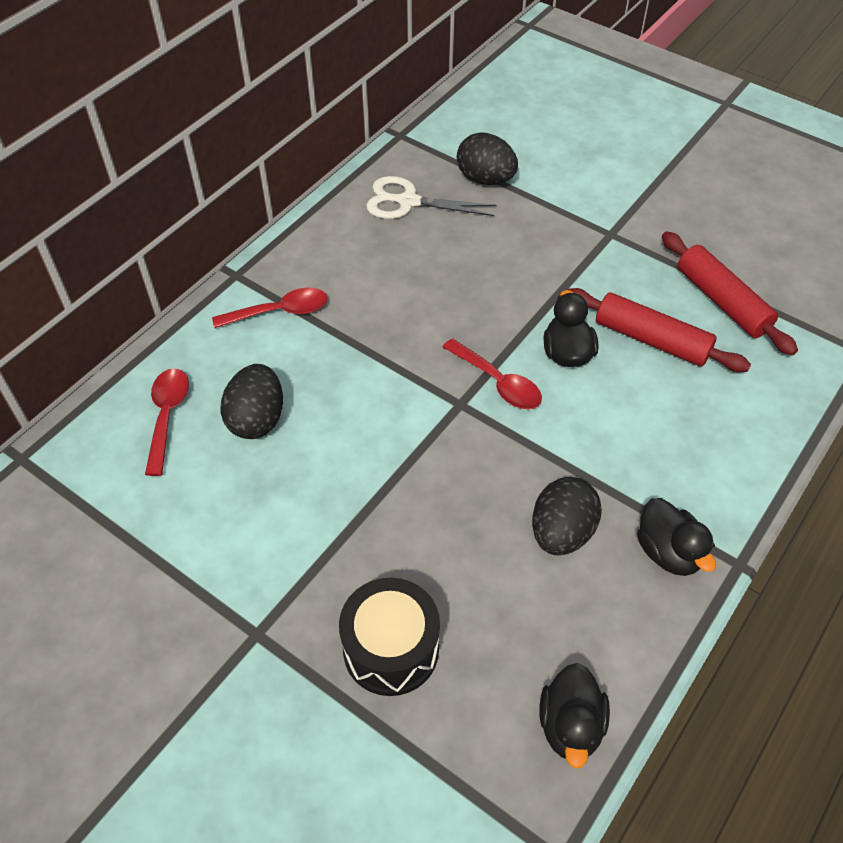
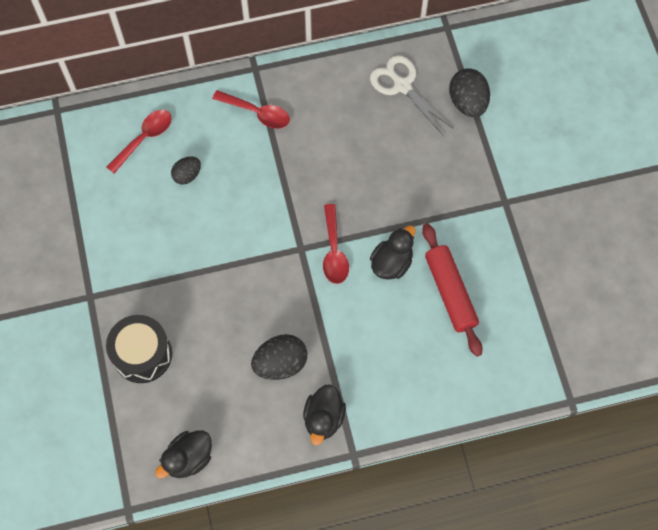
camera: 40 degrees right, 15 degrees up
black egg [220,364,283,439] -> black egg [171,156,201,185], size x0.61
red rolling pin [662,231,798,356] -> none

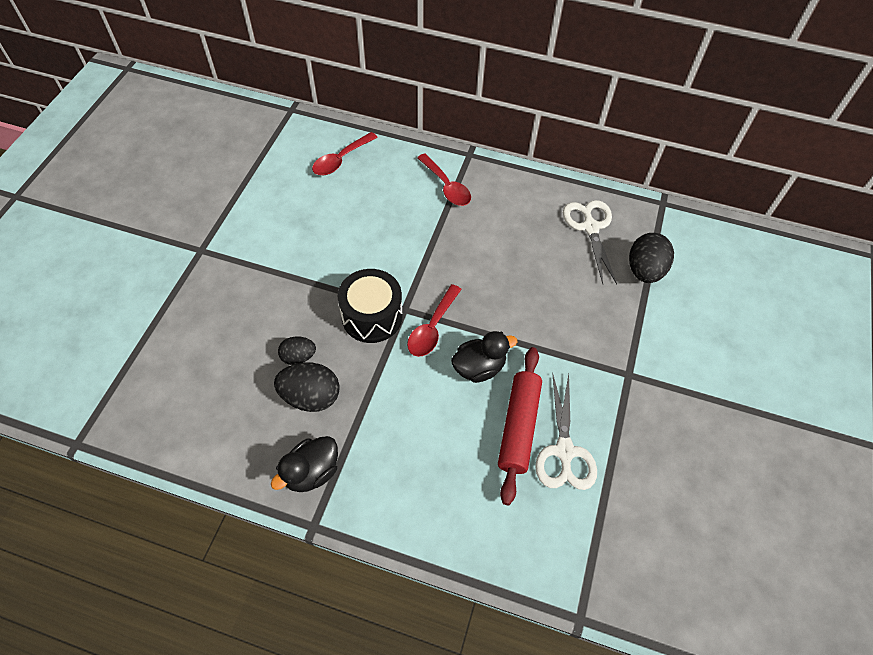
camera: 30 degrees right, 10 degrees down
black drum [106,315,172,383] -> black drum moved to [338,269,403,343]
red spoon [107,110,172,174] -> red spoon turned 150 degrees clockwise [312,132,378,175]
black duck [155,430,212,479] -> none
black egg [171,156,201,185] -> black egg moved to [278,336,316,365]
none -> white scissors [535,373,597,490]

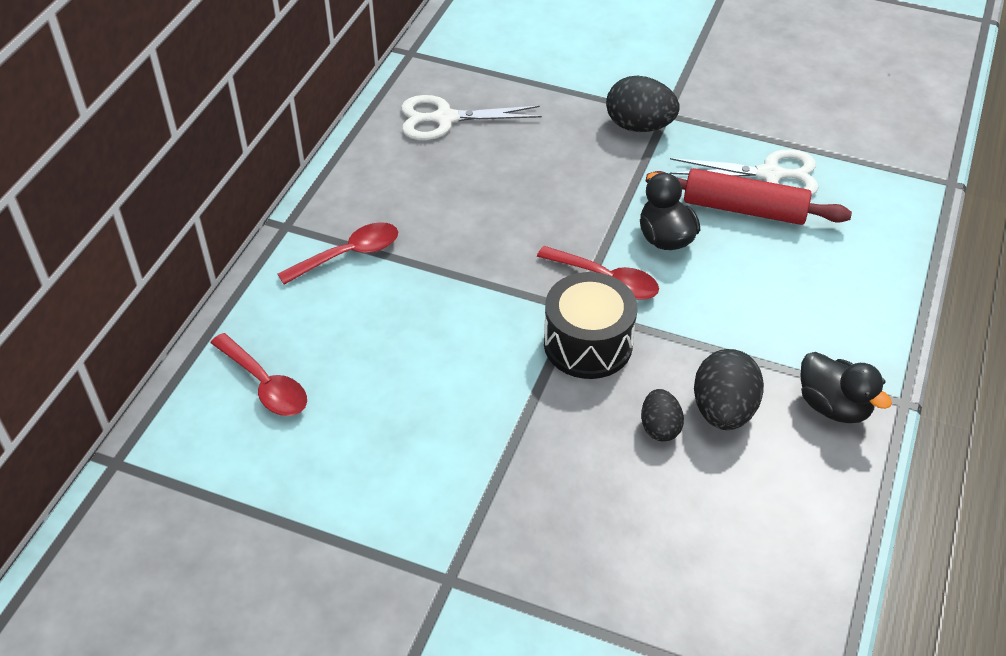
camera: 85 degrees left, 10 degrees down
black egg [629,233,674,283] -> black egg moved to [606,76,680,132]

